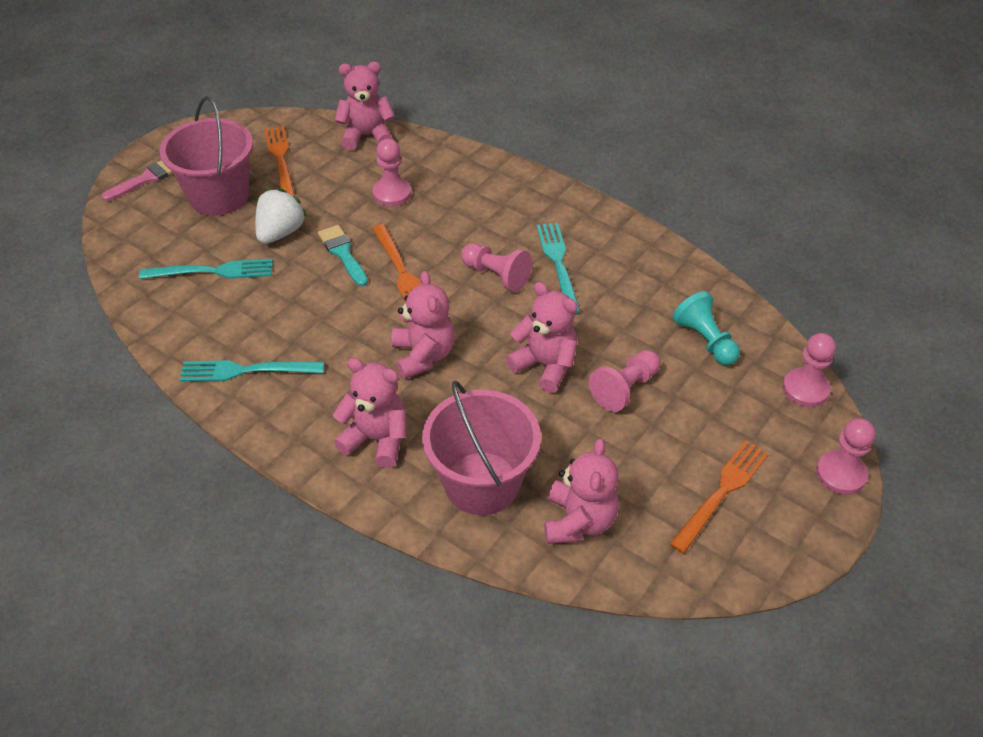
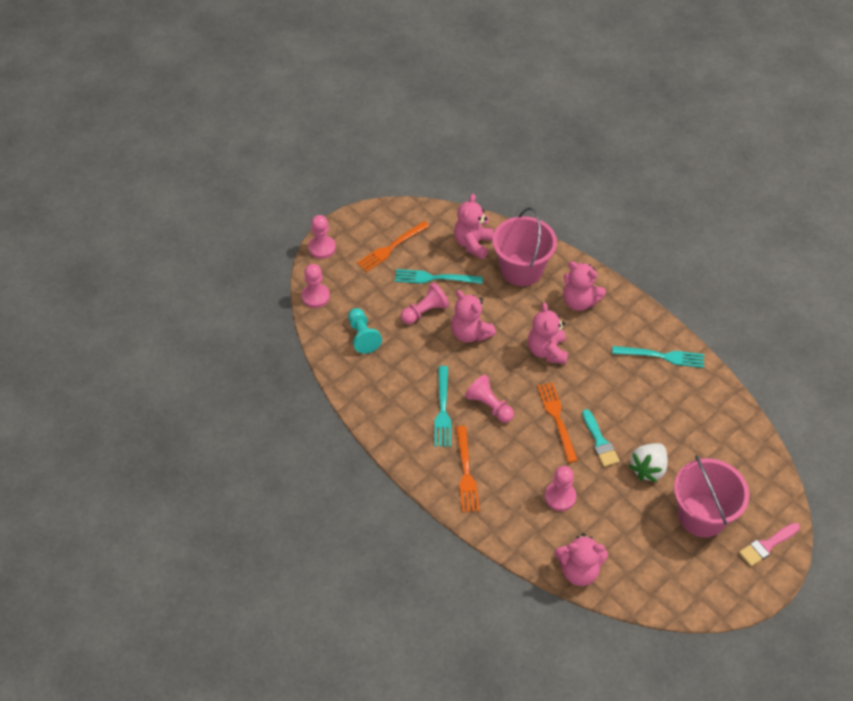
camera: 170 degrees left, 5 degrees up
turquoise fork [139,259,273,279] -> turquoise fork moved to [395,269,483,284]
orange fork [264,125,295,197] -> orange fork moved to [456,426,480,513]

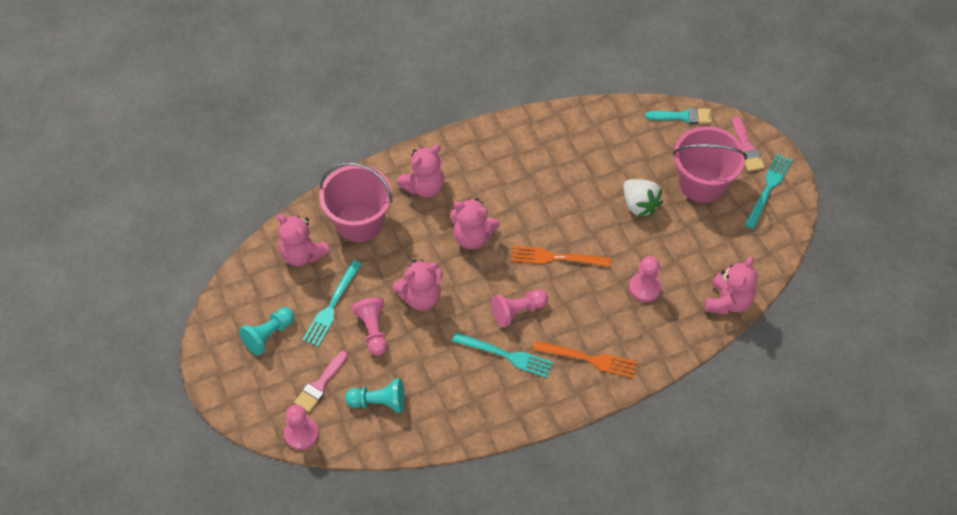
camera: 70 degrees left, 5 degrees up
pink pawn [308,215,336,259] -> none
orange fork [357,221,429,272] -> turquoise pawn [239,307,295,356]
turquoise brush [582,409,620,467] -> turquoise brush moved to [646,107,712,124]
turquoise fork [612,346,704,368] -> turquoise fork moved to [745,153,793,229]
none -> pink brush [294,351,348,413]

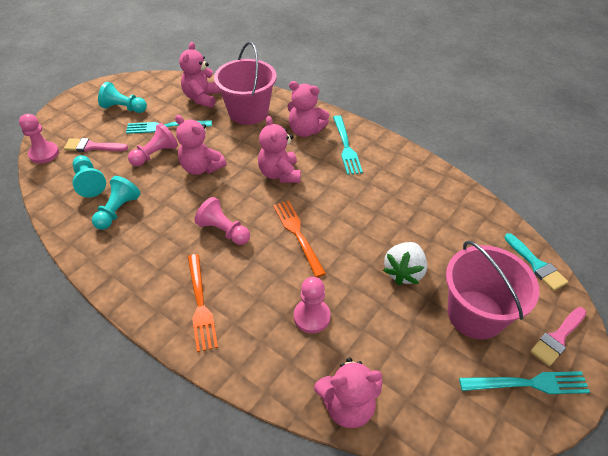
camera: 60 degrees right, 10 degrees down
turquoise fork [452,332,554,378] -> turquoise fork moved to [333,115,363,175]
none -> turquoise pawn [92,176,141,230]

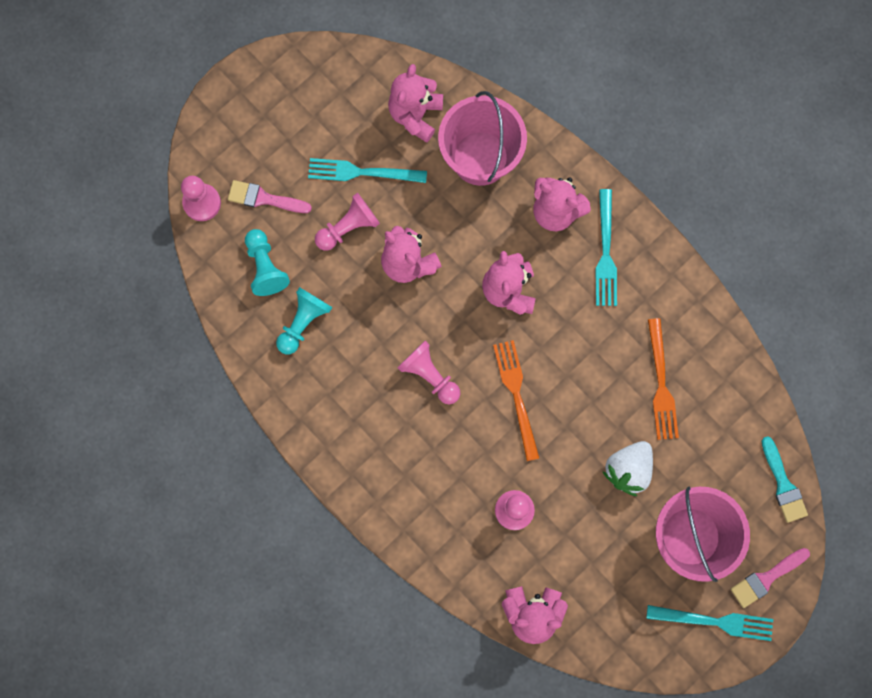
camera: 10 degrees right, 30 degrees up
turquoise pawn [98,82,147,113] -> none
orange fork [188,254,218,352] -> orange fork moved to [648,318,679,440]

